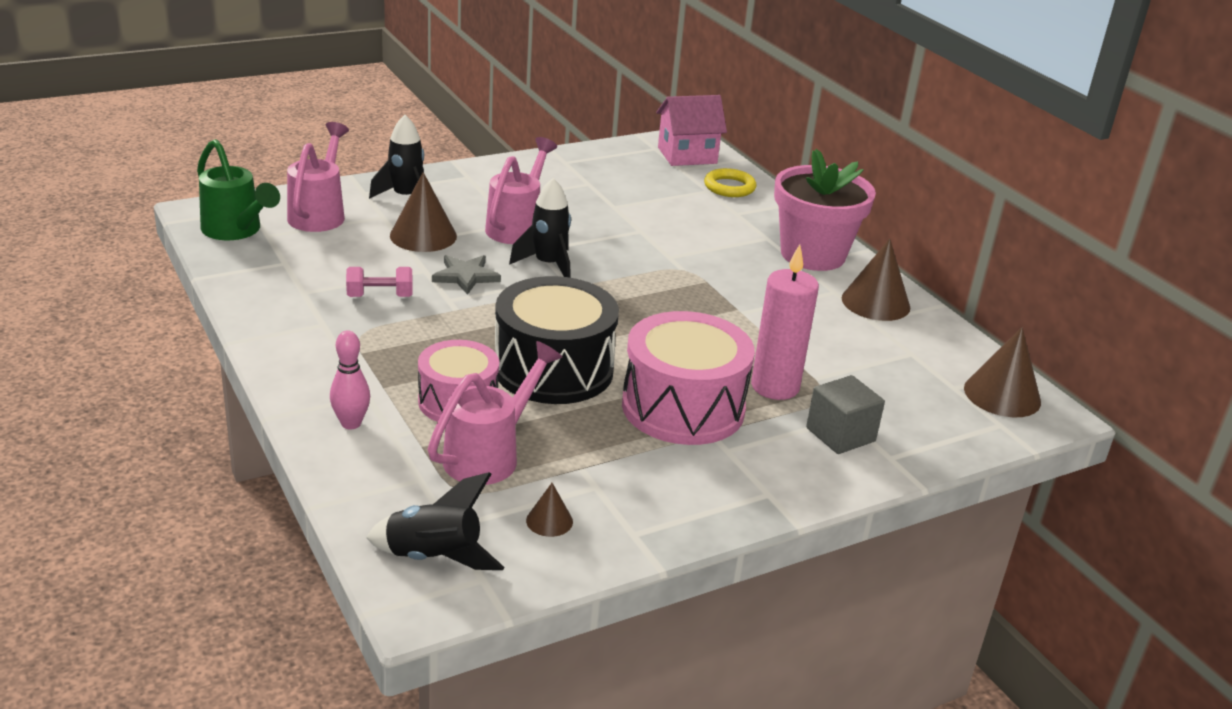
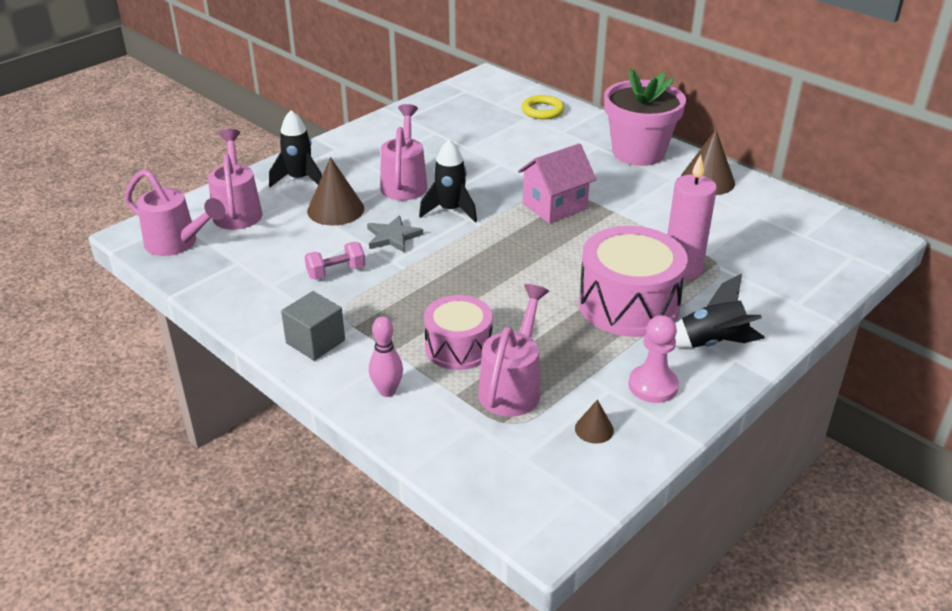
camera: 15 degrees left, 5 degrees up
green watering can [197,139,280,240] -> pink watering can [125,169,226,256]
black rocket [366,472,504,570] -> black rocket moved to [675,273,765,348]
black drum [495,276,619,404] -> none
pink house [656,95,727,166] -> pink house moved to [518,143,596,223]
grey cube [806,375,885,454] -> grey cube moved to [281,291,345,361]
brown cone [964,327,1041,417] -> none
none -> pink pawn [628,315,679,403]

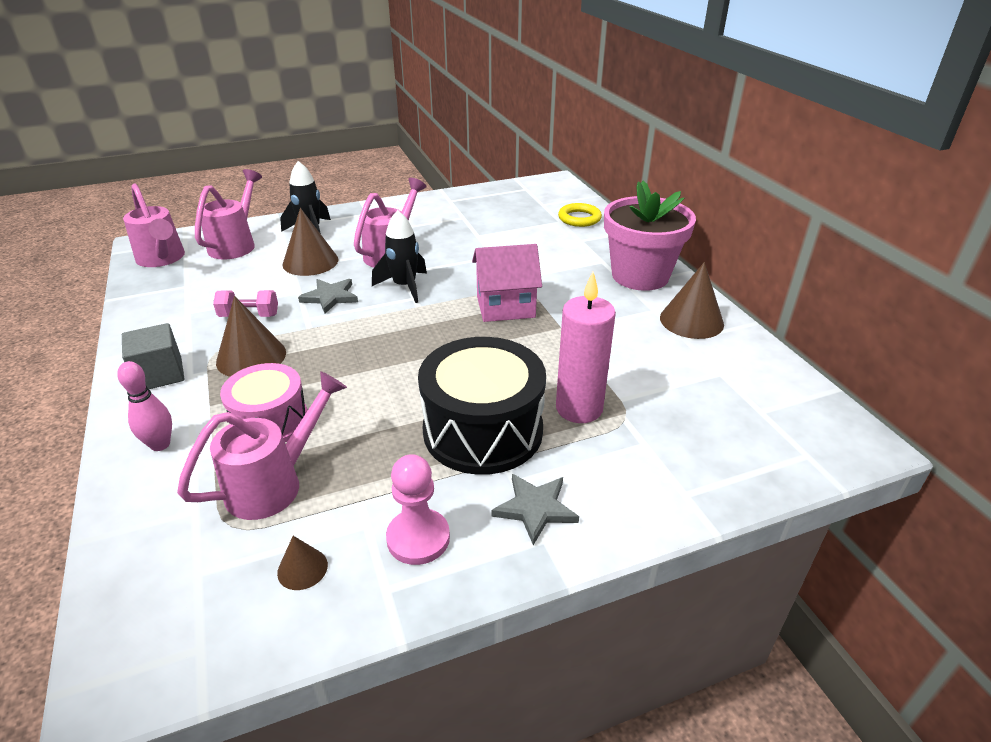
camera: 25 degrees right, 0 degrees up
pink drum [579,226,688,337] -> black drum [418,337,546,475]
black rocket [675,273,765,348] -> grey star [491,474,579,545]
none -> brown cone [216,296,286,377]

